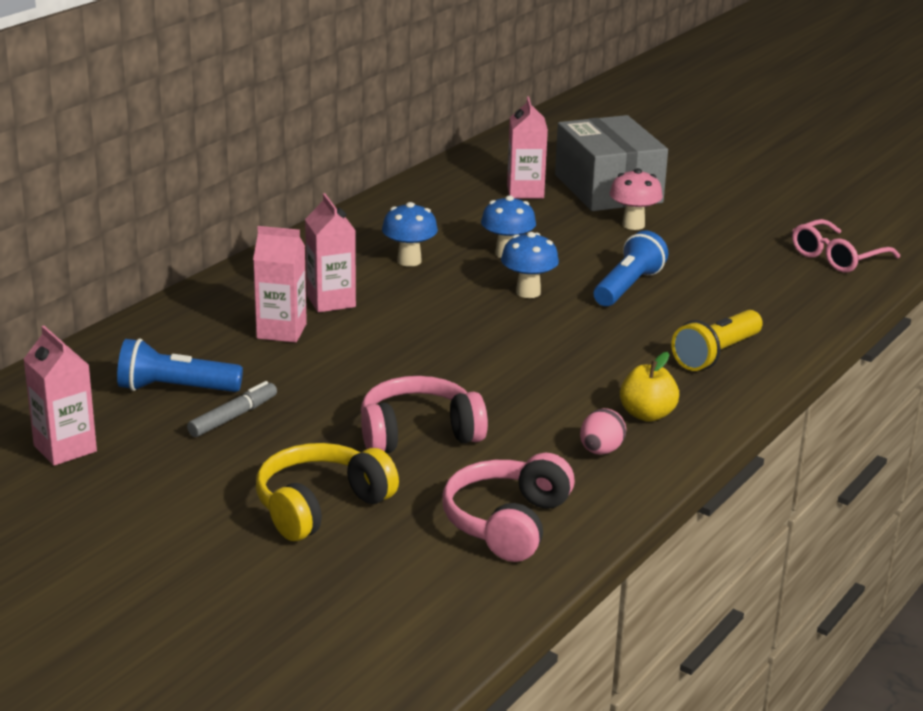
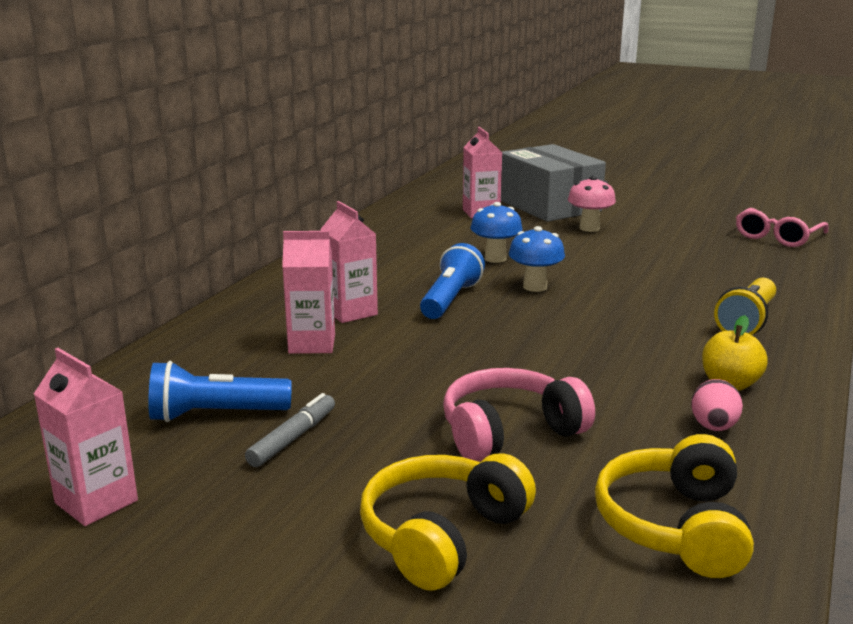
camera: 10 degrees left, 5 degrees down
blue mushroom [382,202,438,267] -> none
pink headphones [442,453,575,562] -> yellow headphones [595,434,754,578]
blue flashlight [594,230,668,306] -> blue flashlight moved to [420,243,485,319]

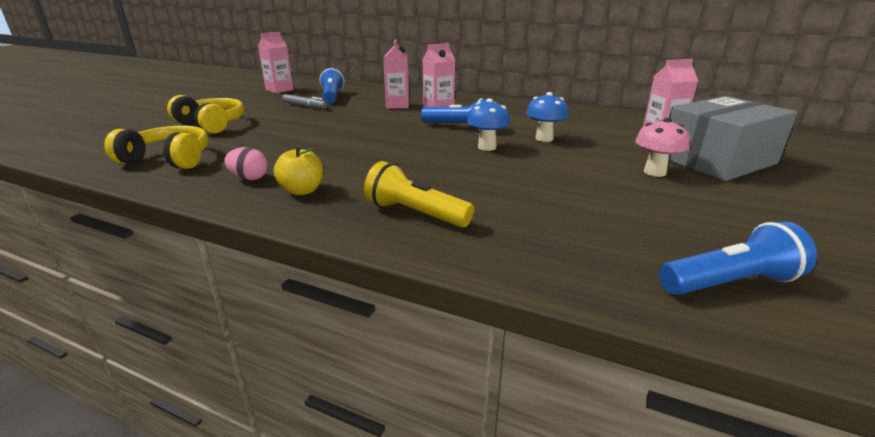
camera: 90 degrees right, 5 degrees up
pink headphones [443,368,595,462] -> none
pink glasses [736,208,829,247] -> blue flashlight [659,221,817,295]

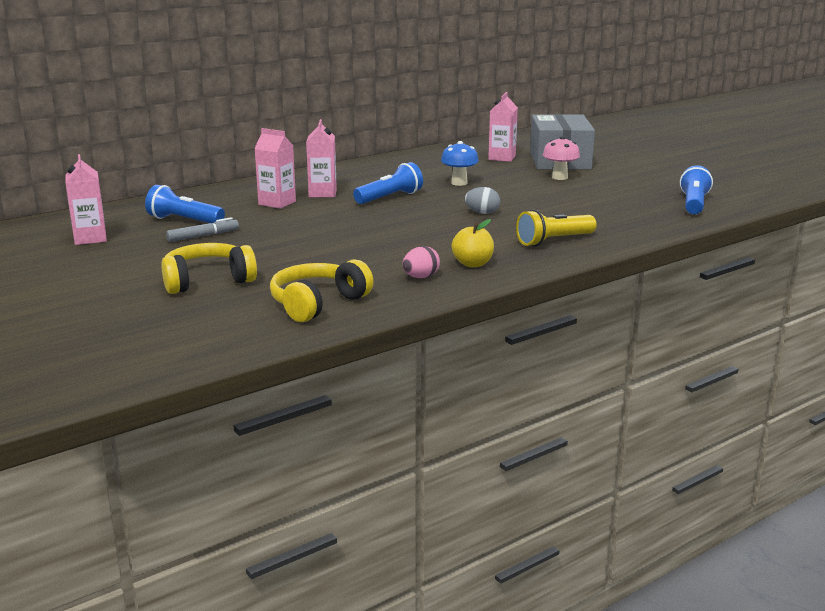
camera: 60 degrees left, 5 degrees down
blue mushroom [467,98,511,151] -> none
none -> grey egg [465,187,500,214]

